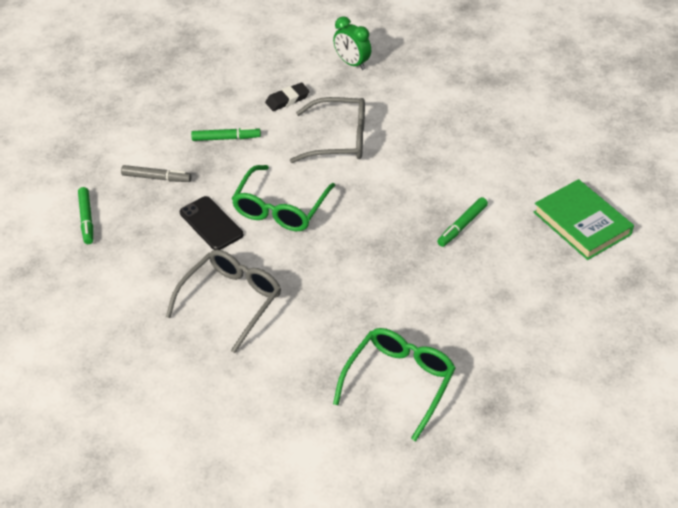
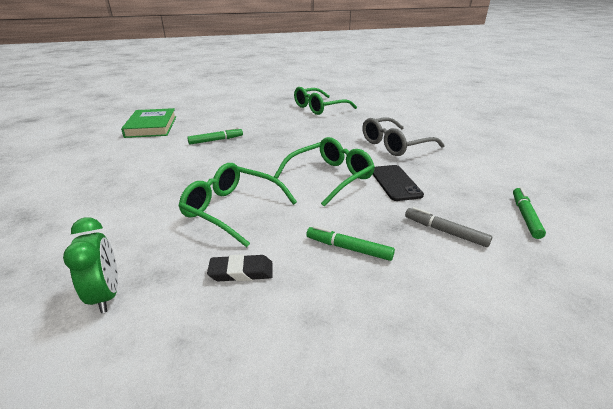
camera: 155 degrees left, 15 degrees down
grey glasses [290,97,365,163] -> green glasses [178,163,297,247]

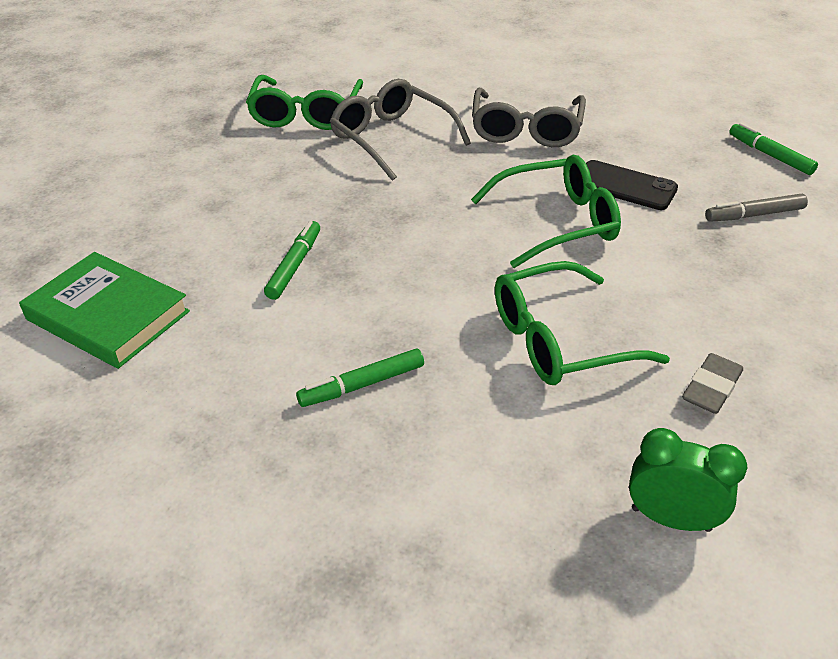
camera: 50 degrees left, 10 degrees up
black eraser [207,254,273,281] -> grey eraser [682,353,743,414]
green glasses [274,137,375,206] -> green glasses turned 75 degrees clockwise [471,155,621,268]
green marker [306,226,395,261] -> green marker moved to [296,349,424,407]
none -> grey glasses [330,79,471,181]

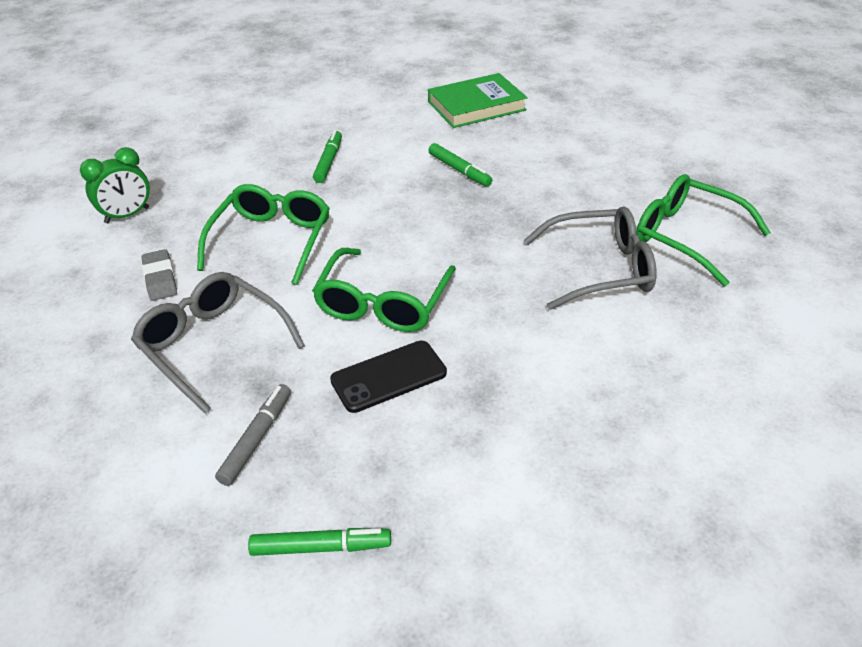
camera: 125 degrees right, 0 degrees up
grey glasses [472,88,586,147] -> grey glasses moved to [131,272,305,414]

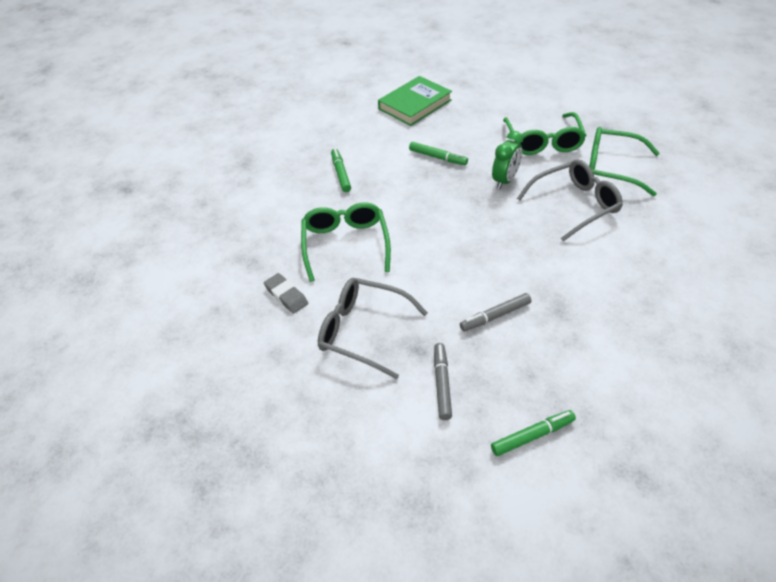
camera: 20 degrees left, 5 degrees up
green clock [80,147,150,223] -> green clock moved to [492,131,523,189]
green glasses [312,248,456,332] -> green glasses moved to [503,112,587,155]
black phone [330,341,447,413] -> grey marker [460,293,532,332]

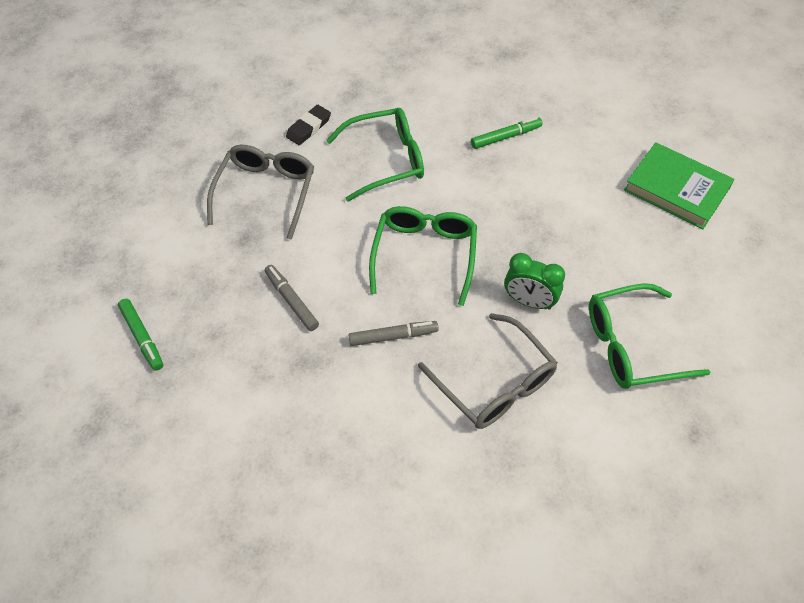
camera: 80 degrees right, 10 degrees up
grey eraser [264,273,308,314] -> black eraser [286,105,331,145]
green marker [409,142,468,165] -> none
grey marker [434,343,452,420] -> grey marker moved to [349,321,439,346]
green glasses [589,127,660,196] -> green glasses moved to [369,206,477,306]

